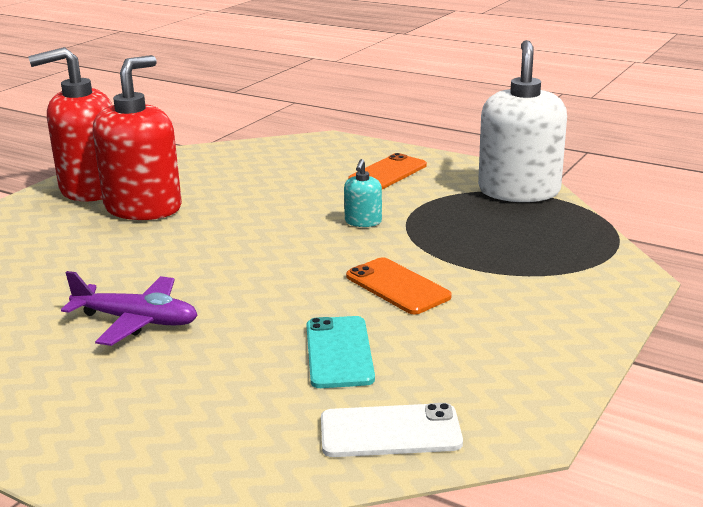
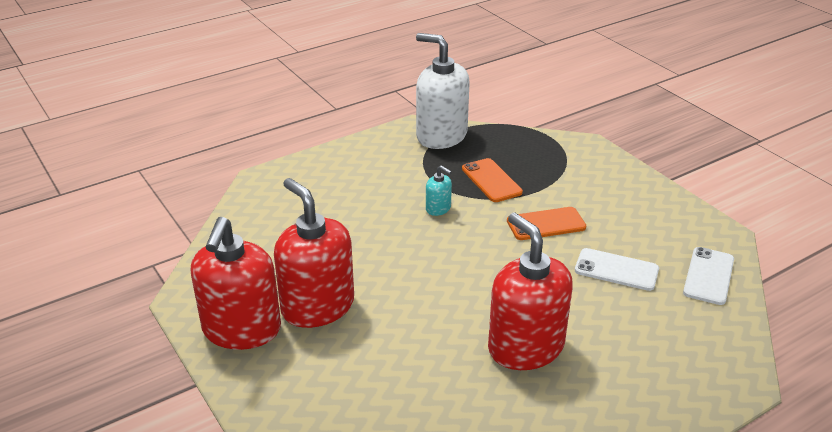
camera: 65 degrees left, 10 degrees up
purple plane [61,271,198,346] -> red soap dispenser [488,213,573,370]
turquoise phone [306,316,375,388] -> white phone [575,248,659,291]
orange phone [348,153,427,189] -> orange phone moved to [462,158,523,202]

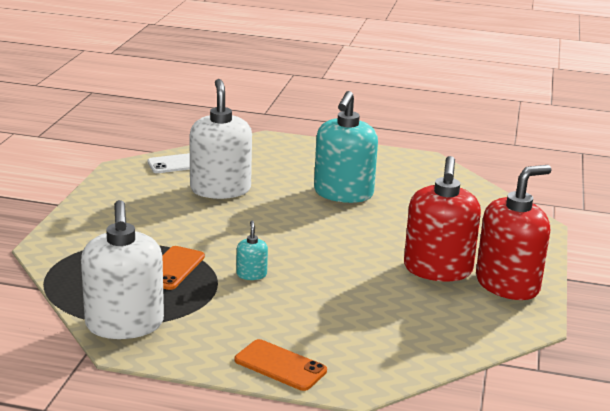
camera: 135 degrees left, 10 degrees down
red soap dispenser [488,213,573,370] -> turquoise soap dispenser [314,91,378,203]
orange phone [507,207,586,240] -> orange phone moved to [235,339,327,391]
white phone [575,248,659,291] -> white soap dispenser [189,79,252,199]

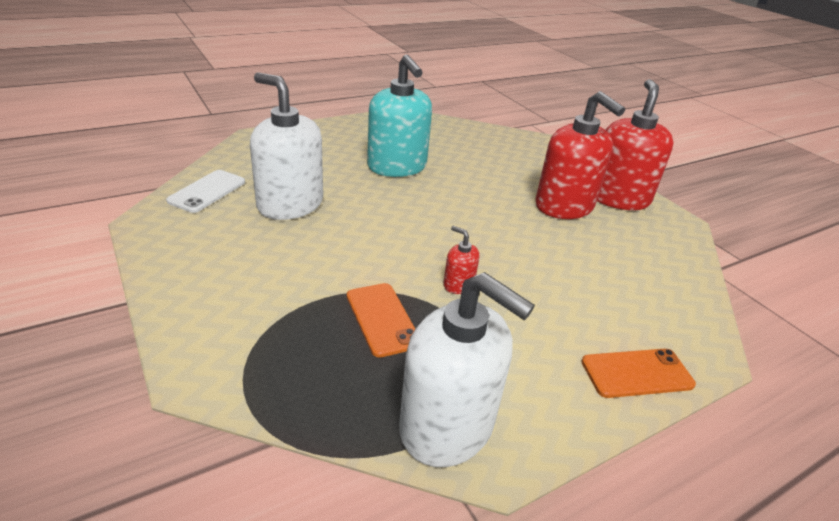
camera: 45 degrees left, 10 degrees up
turquoise soap dispenser [236,221,268,280] -> red soap dispenser [443,226,479,294]

